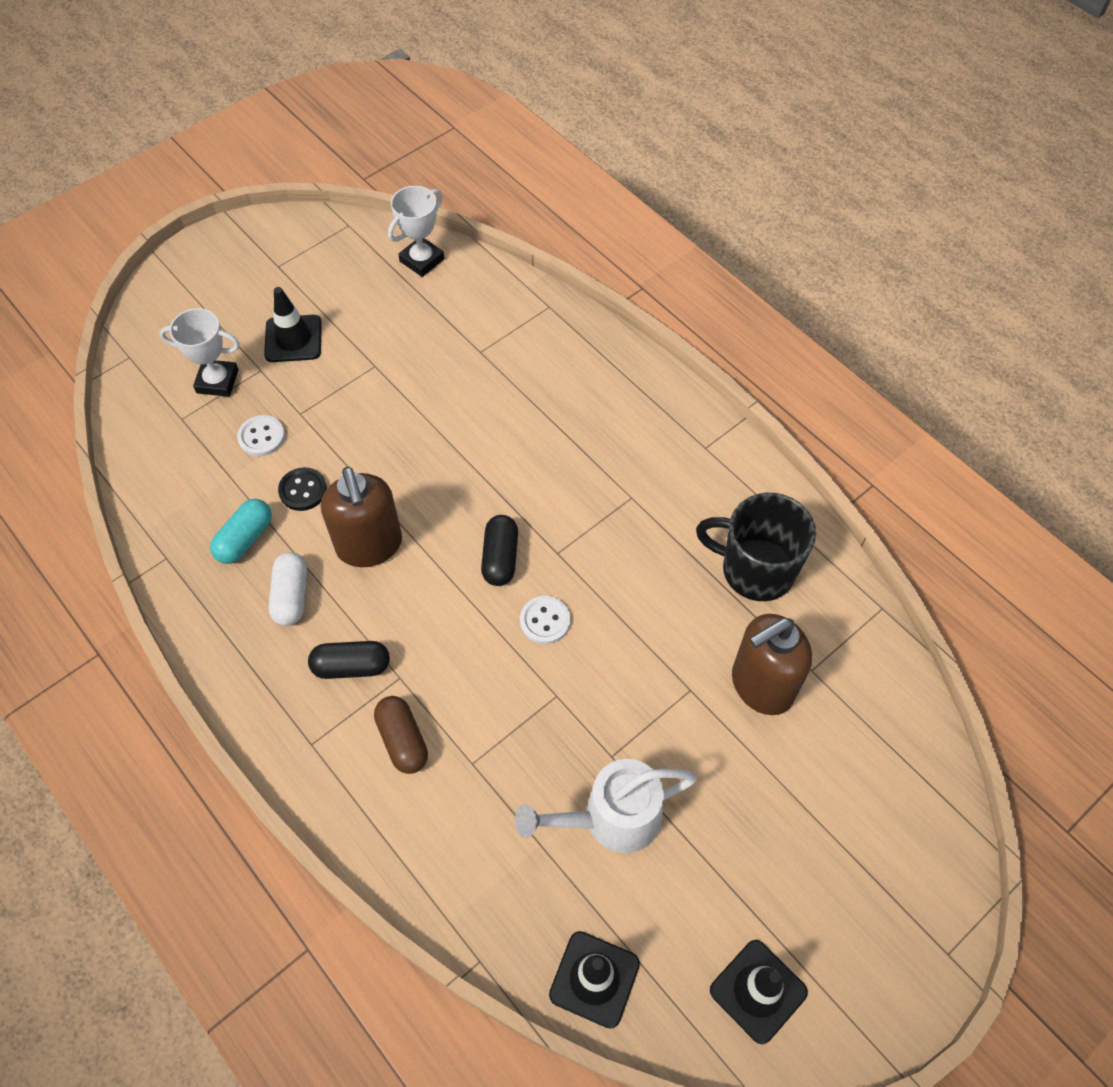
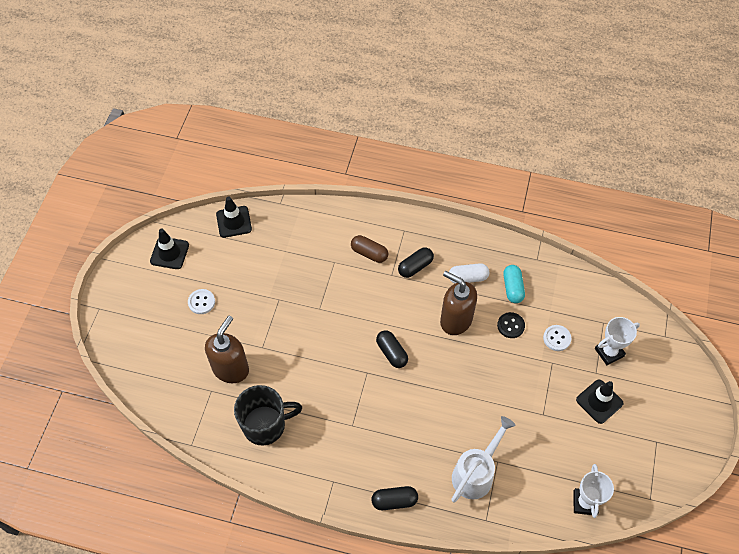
camera: 145 degrees right, 0 degrees up
white capsule [269,552,307,626] -> white capsule turned 60 degrees counterclockwise [449,263,489,283]
white watering can [515,759,698,853] -> white watering can moved to [451,416,515,503]
white button [520,596,571,644] -> white button moved to [188,289,215,314]
none -> black capsule [372,486,418,510]

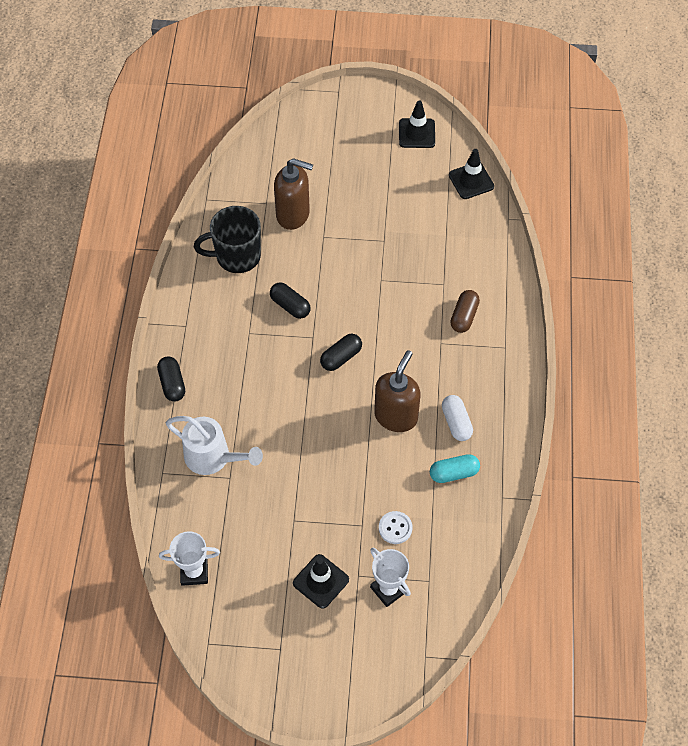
camera: 80 degrees right, 0 degrees up
white button [188,289,215,314] -> none
black mug [234,385,302,445] -> black mug turned 105 degrees clockwise [194,206,261,273]
black capsule [398,247,434,278] -> black capsule moved to [270,283,311,319]
black button [497,312,525,338] -> none

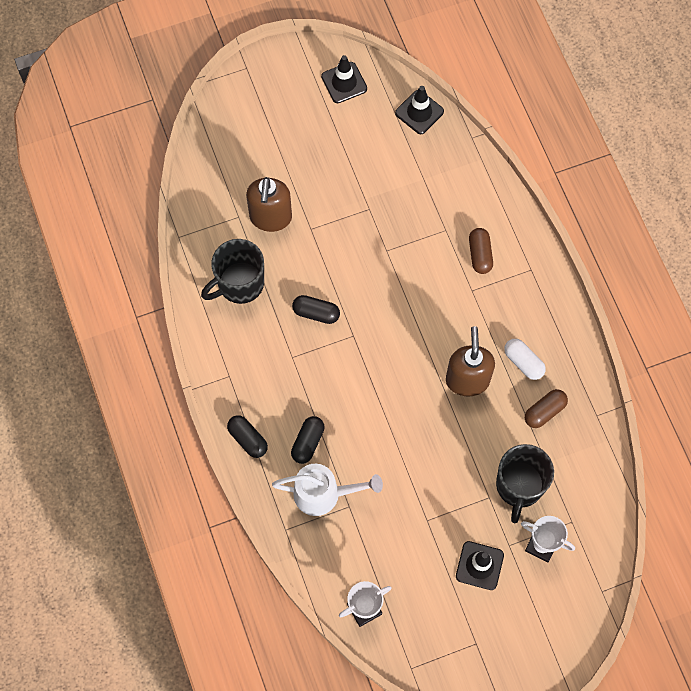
camera: 25 degrees left, 10 degrees up
brown soap dispenser [274,158,313,230] -> brown soap dispenser turned 105 degrees clockwise [246,177,292,232]
black capsule [320,334,362,371] -> black capsule moved to [291,416,324,464]
white button [379,511,413,544] -> black mug [496,444,554,523]
turquoise capsule [430,454,480,483] -> brown capsule [525,389,568,428]

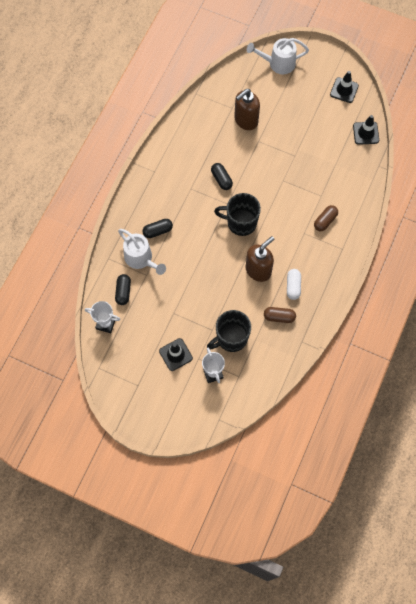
camera: 45 degrees right, 0 degrees up
black mug [201,239,264,304] -> black mug moved to [214,193,261,236]
black capsule [227,415,268,458] -> black capsule moved to [115,274,131,305]
none -> white watering can [247,38,309,74]

